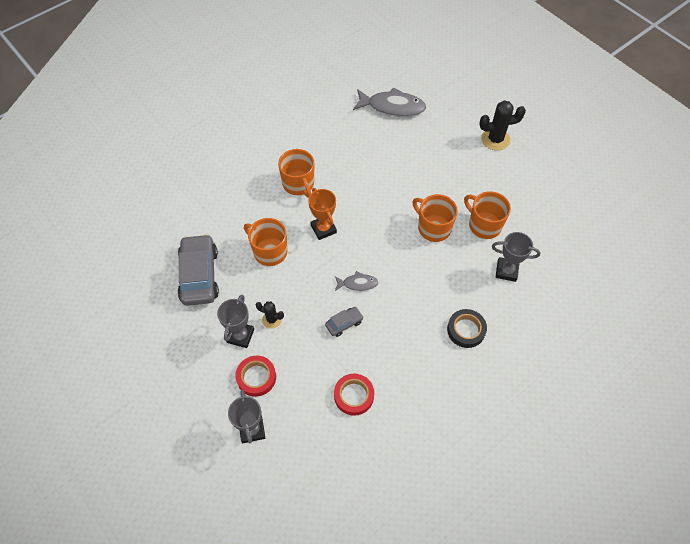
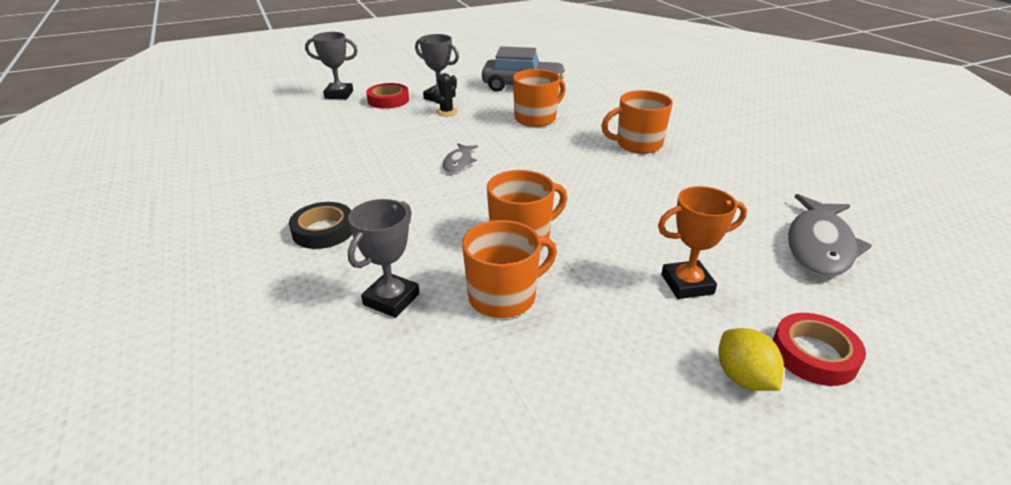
camera: 105 degrees right, 25 degrees down
orange trophy [308,188,337,240] -> orange trophy moved to [658,186,747,299]
grey car [325,307,364,337] -> none
red tape [334,374,374,416] -> red tape moved to [773,313,866,386]
black cactus [479,100,526,150] -> yellow lemon [719,328,784,391]

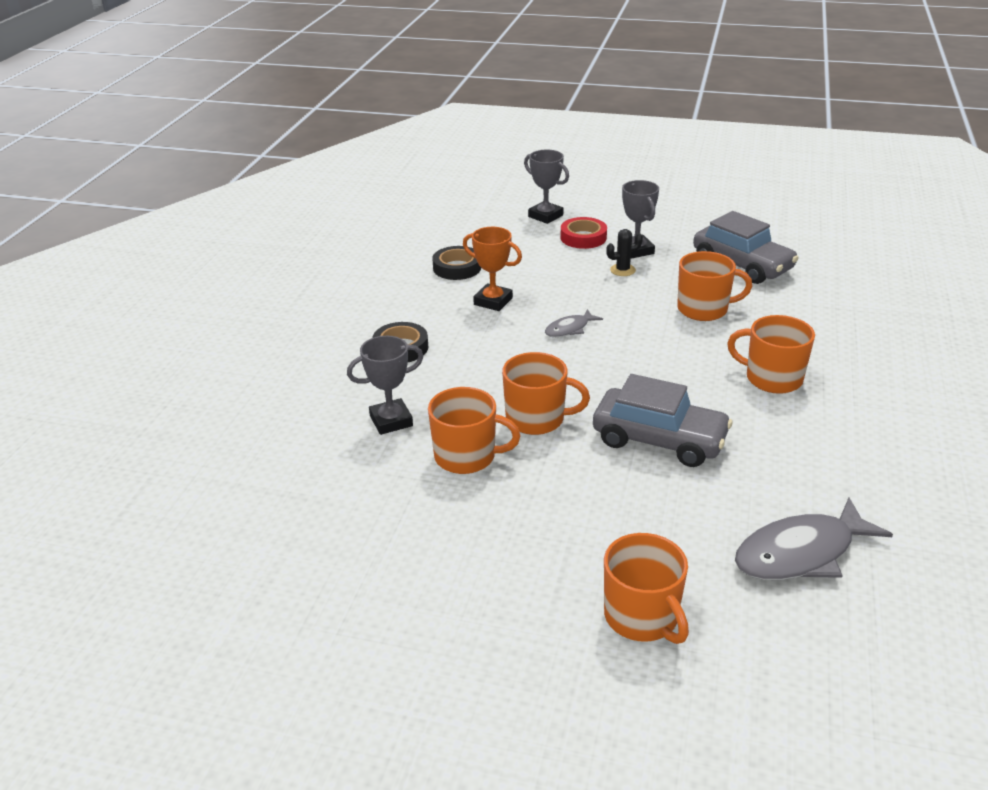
camera: 40 degrees right, 0 degrees up
orange trophy [658,186,747,299] -> orange trophy moved to [463,227,522,311]
yellow lemon [719,328,784,391] -> none
red tape [773,313,866,386] -> orange mug [604,533,689,644]
none -> black tape [433,246,481,280]
none -> grey car [593,374,733,467]

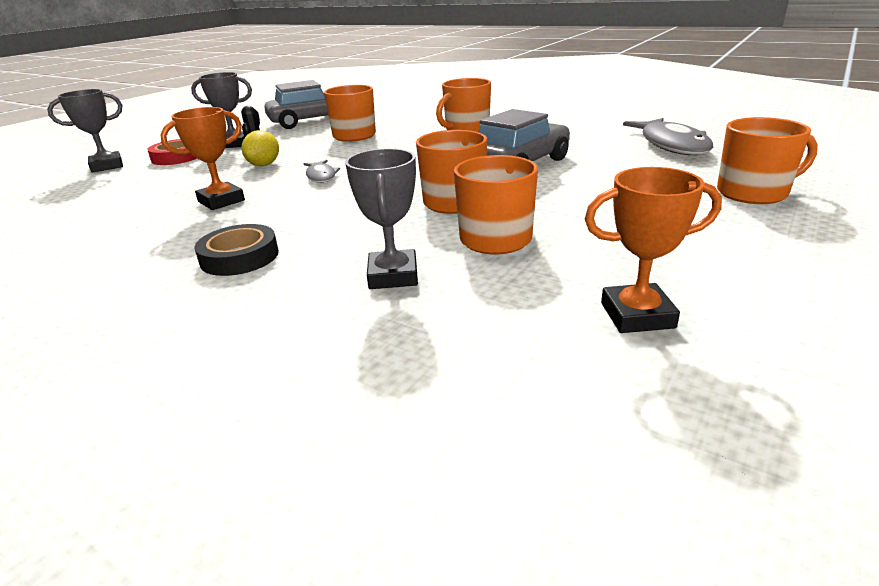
camera: 70 degrees left, 5 degrees down
black tape [433,246,481,280] -> none
none -> yellow lemon [242,130,279,166]
none -> orange trophy [585,167,722,333]

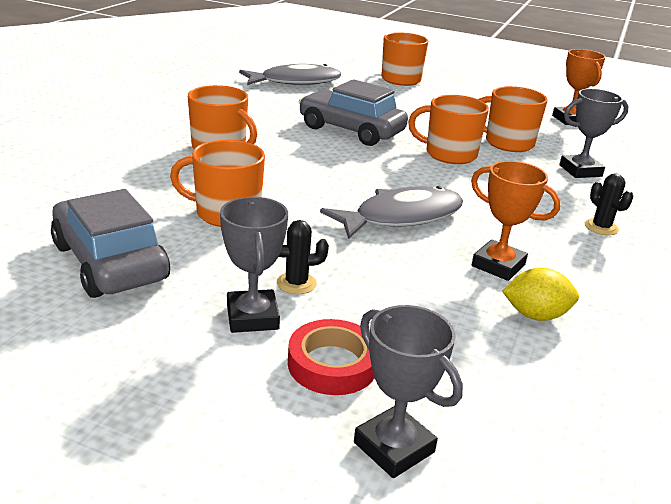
camera: 105 degrees left, 0 degrees up
black tape [194,224,279,276] -> black cactus [585,173,634,235]
yellow lemon [242,130,279,166] -> yellow lemon moved to [502,267,579,321]
grey fish [304,160,340,183] -> grey fish [320,186,463,239], size x1.92

